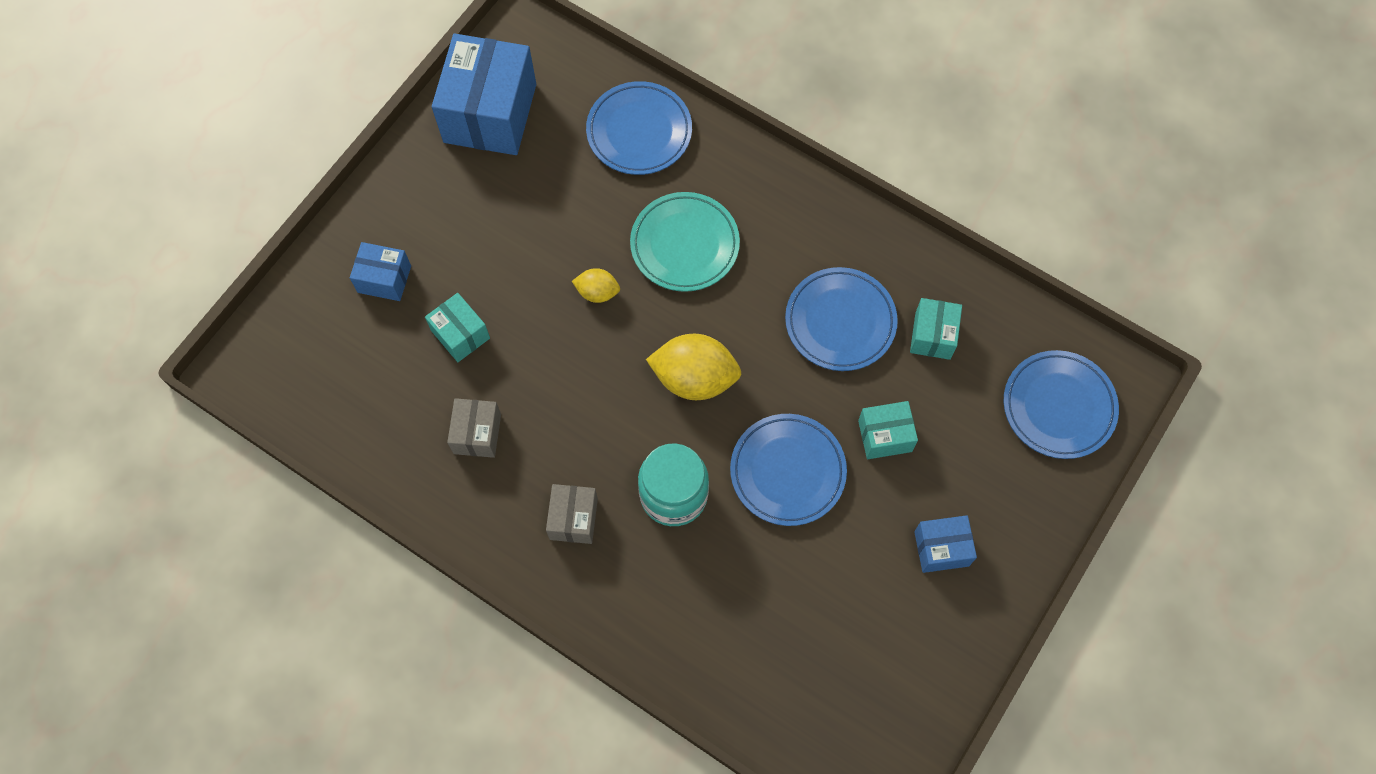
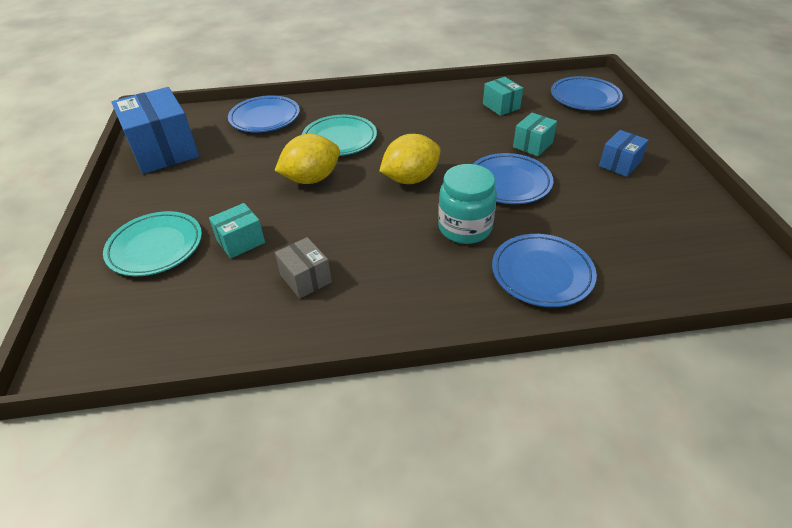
camera: 40 degrees left, 25 degrees down
blue box [350,242,411,301] -> turquoise plate [103,211,202,276]
turquoise box [425,293,490,362] -> turquoise box turned 45 degrees counterclockwise [209,203,265,258]
grey box [546,484,598,544] -> none
yellow lemon [572,268,620,303] -> yellow lemon [274,134,340,184], size x1.88
blue plate [785,267,898,371] -> blue plate moved to [492,234,597,307]

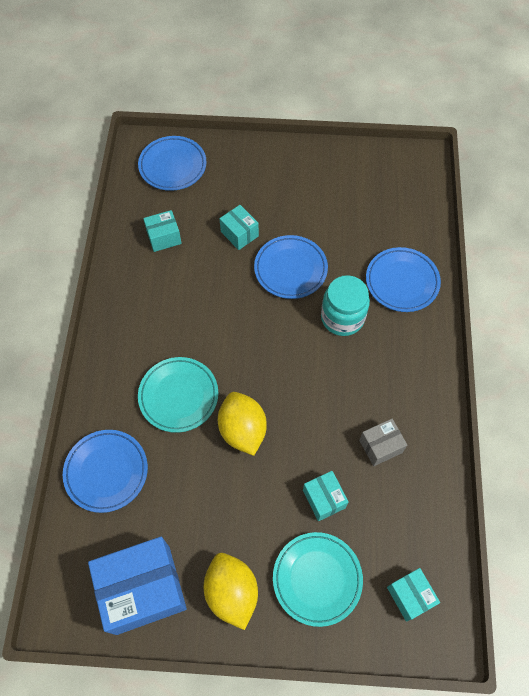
camera: 80 degrees left, 20 degrees up
yellow lemon [379,134,440,184] -> yellow lemon moved to [204,553,258,630]
blue box [599,130,649,177] -> none
none -> turquoise box [387,568,440,621]

